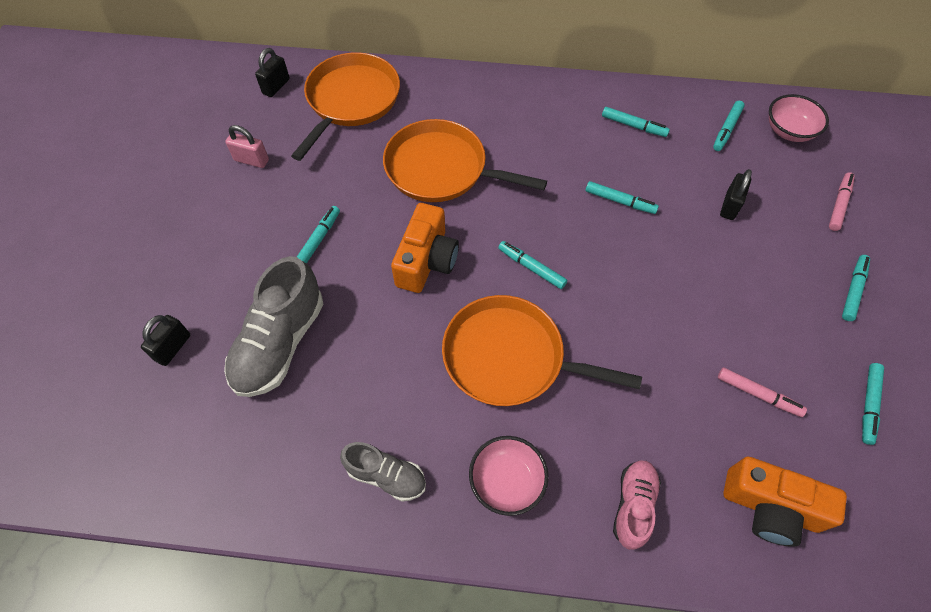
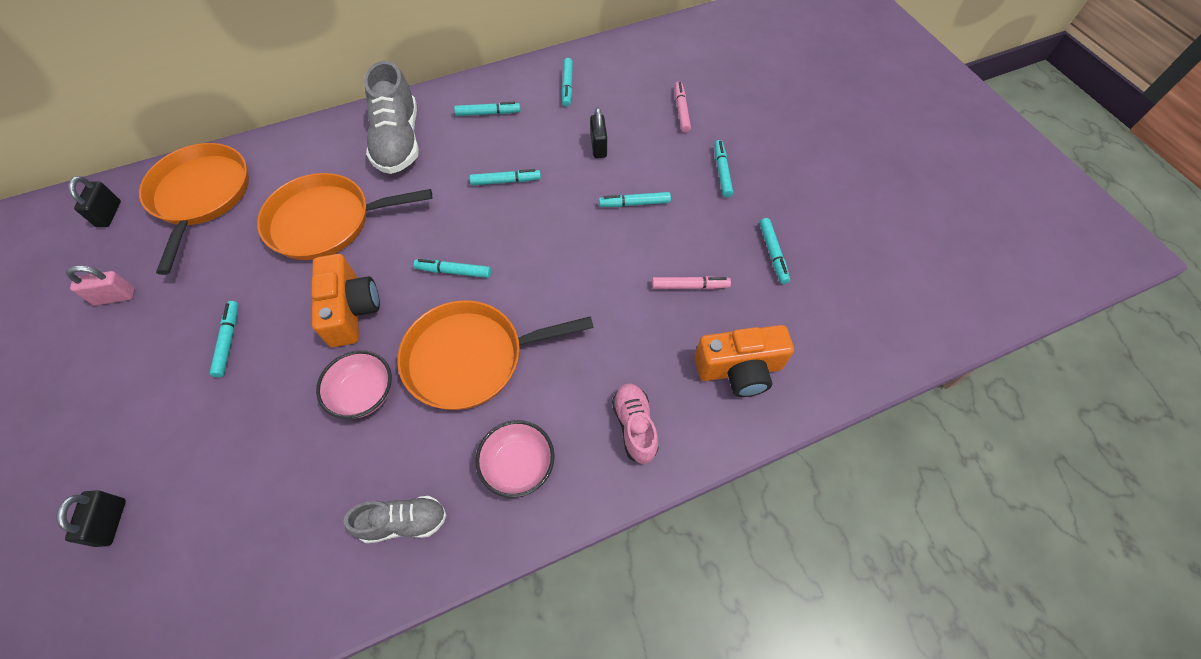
camera: 30 degrees left, 0 degrees up
grey shoe [224,256,323,397] -> grey shoe moved to [364,61,419,174]
pink bowl [769,94,829,142] -> pink bowl moved to [316,350,392,419]
none -> turquoise marker [599,192,671,207]

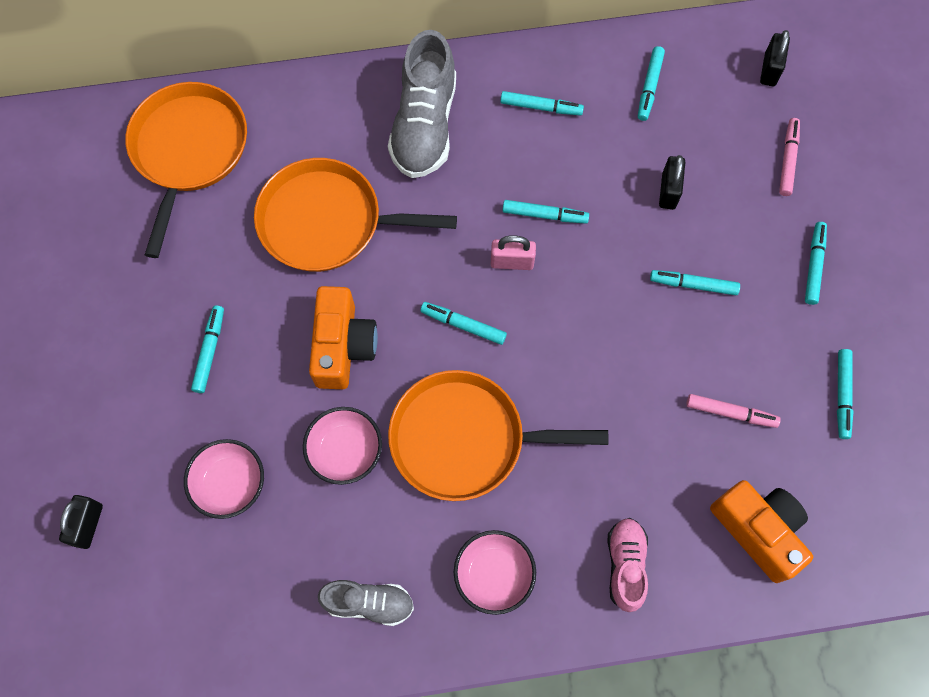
camera: 15 degrees right, 10 degrees up
pink padlock [66,265,135,305] -> pink padlock moved to [491,235,536,270]
black padlock [68,176,121,227] -> black padlock moved to [760,30,790,86]
orange camera [695,325,794,397] -> orange camera turned 135 degrees counterclockwise [710,480,813,583]
none -> pink bowl [184,439,264,519]

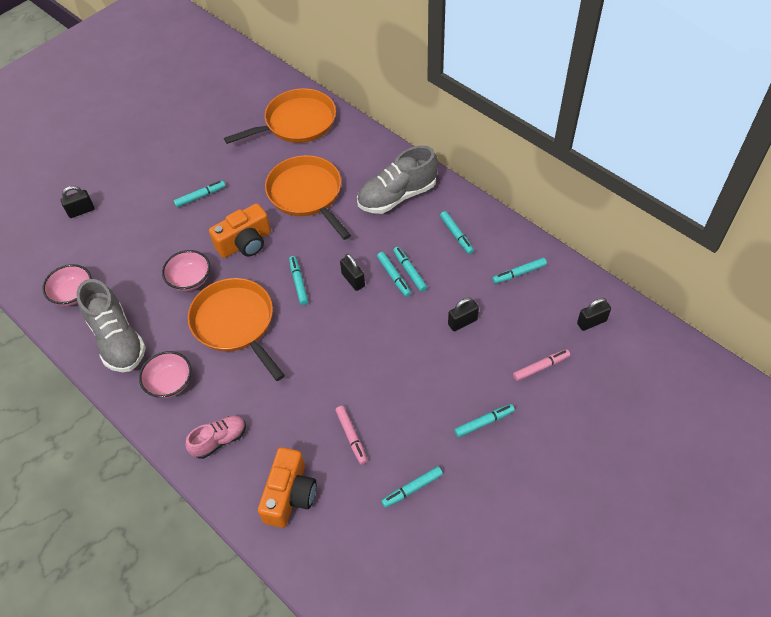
camera: 55 degrees right, 15 degrees down
pink bowl [184,439,264,519] -> pink bowl moved to [42,264,92,306]
grey shoe [318,580,414,626] -> grey shoe [76,279,146,372], size x1.73
pink padlock [491,235,536,270] -> black padlock [340,254,365,291]
turquoise marker [650,270,740,295] -> turquoise marker moved to [393,247,427,292]

